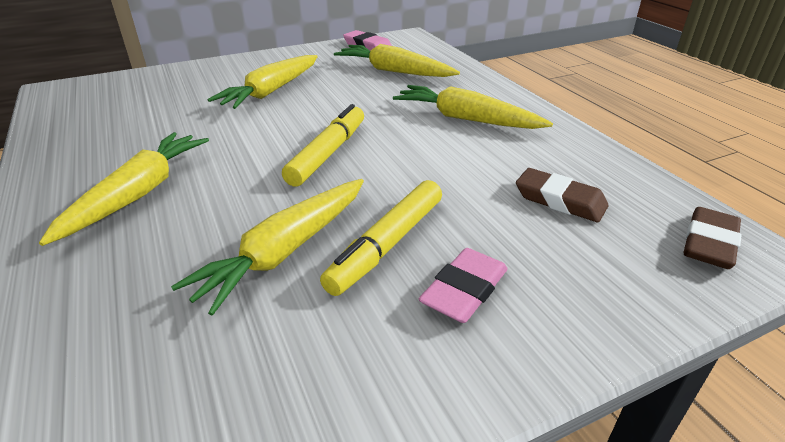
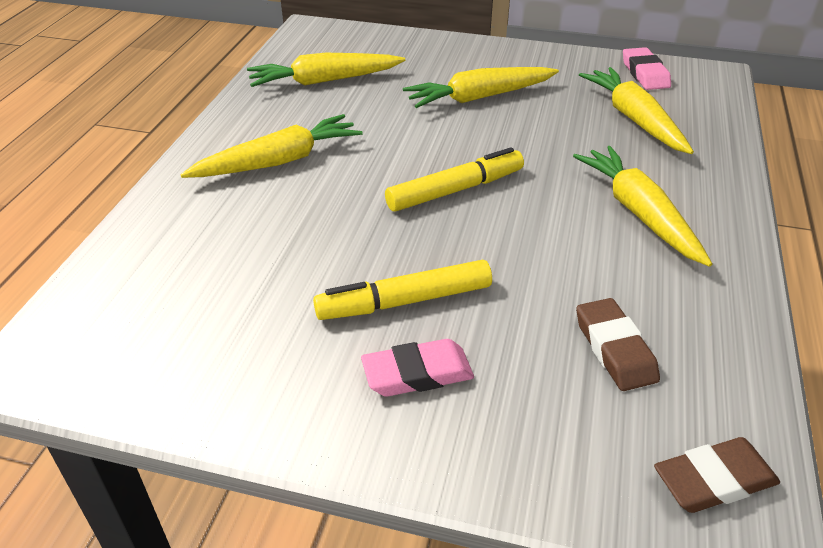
camera: 40 degrees right, 5 degrees up
yellow carrot [171,179,364,316] -> yellow carrot moved to [247,53,405,87]

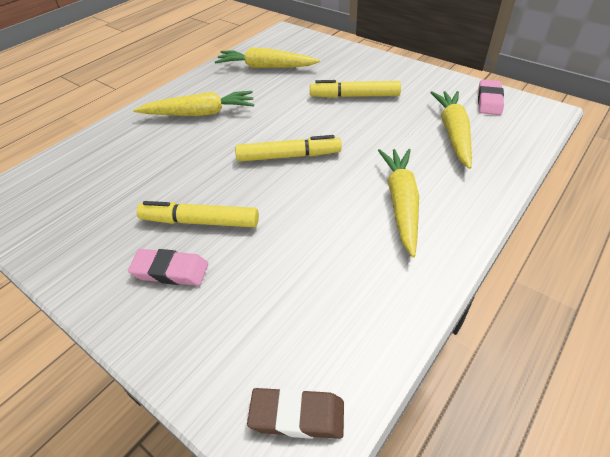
camera: 25 degrees right, 5 degrees up
yellow carrot [403,67,559,108] -> yellow marker [310,80,401,98]
brown eraser [576,298,660,391] -> none

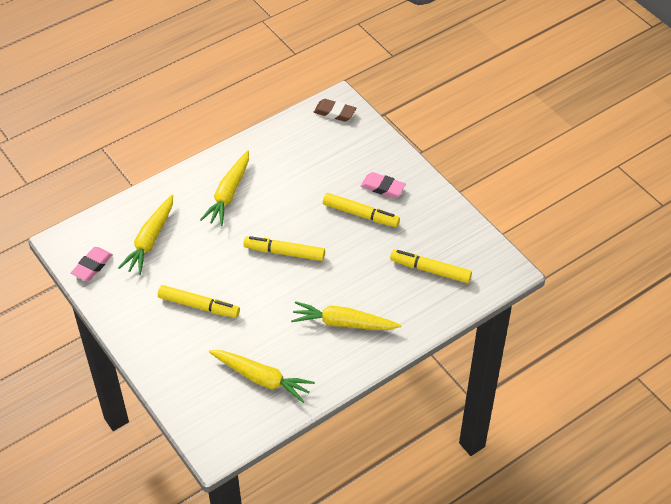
camera: 165 degrees left, 5 degrees up
none -> yellow marker [390,250,472,283]

